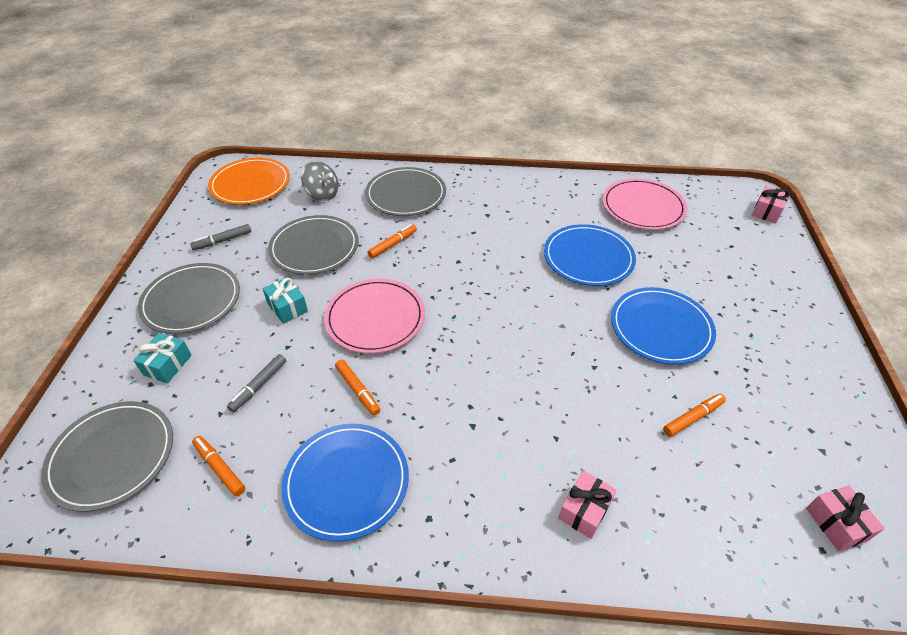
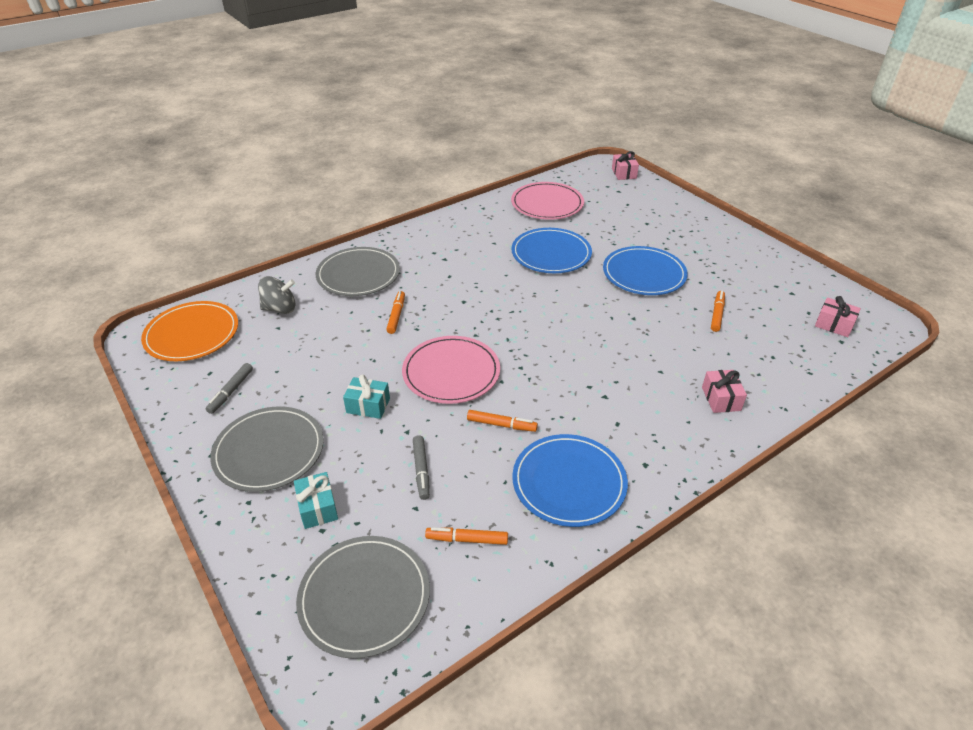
camera: 40 degrees left, 5 degrees down
grey plate [268,215,359,275] -> none

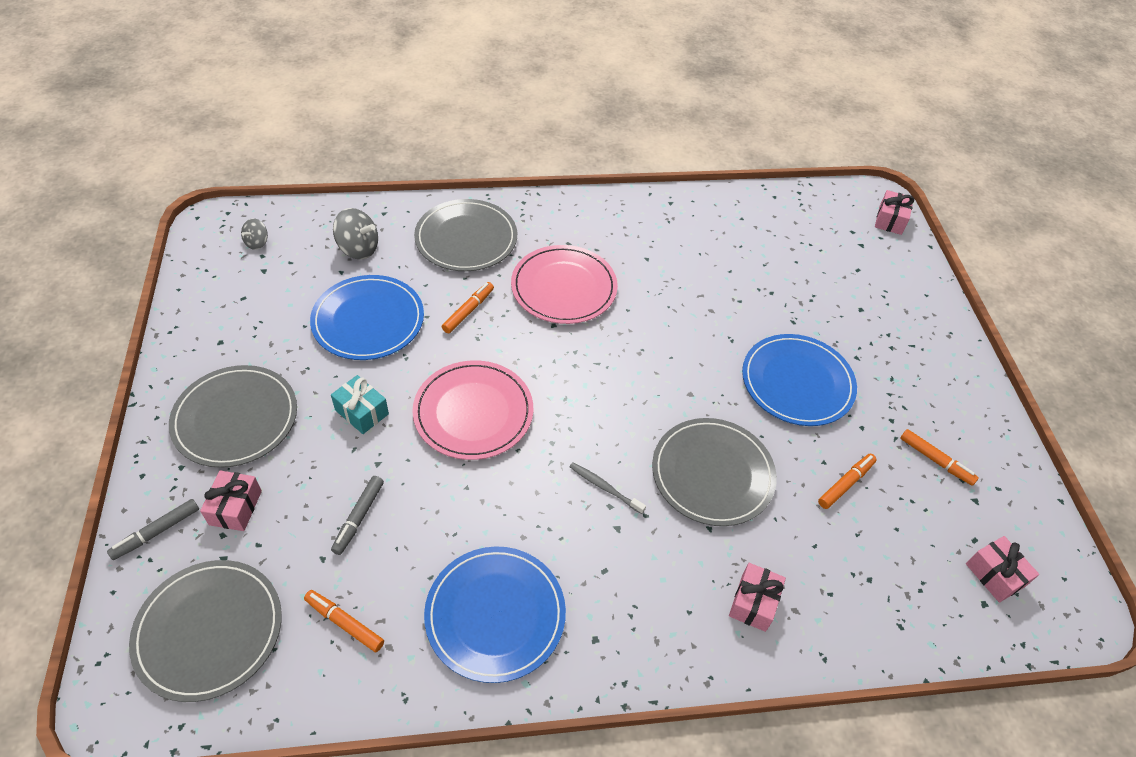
camera: 25 degrees right, 10 degrees up
orange plate [141,301,238,361] -> grey spinning top [241,218,268,250]
grey marker [206,363,253,414] -> grey marker moved to [107,499,199,560]
turquoise gift [294,472,338,529] -> pink gift [200,470,262,531]
orange marker [467,410,538,432] -> orange marker moved to [900,429,979,486]
pink plate [511,182,584,220] -> pink plate moved to [511,245,618,324]
blue plate [511,228,592,273] -> blue plate moved to [310,275,424,360]
none -> grey toothbrush [569,462,646,514]
none -> grey plate [652,418,777,526]

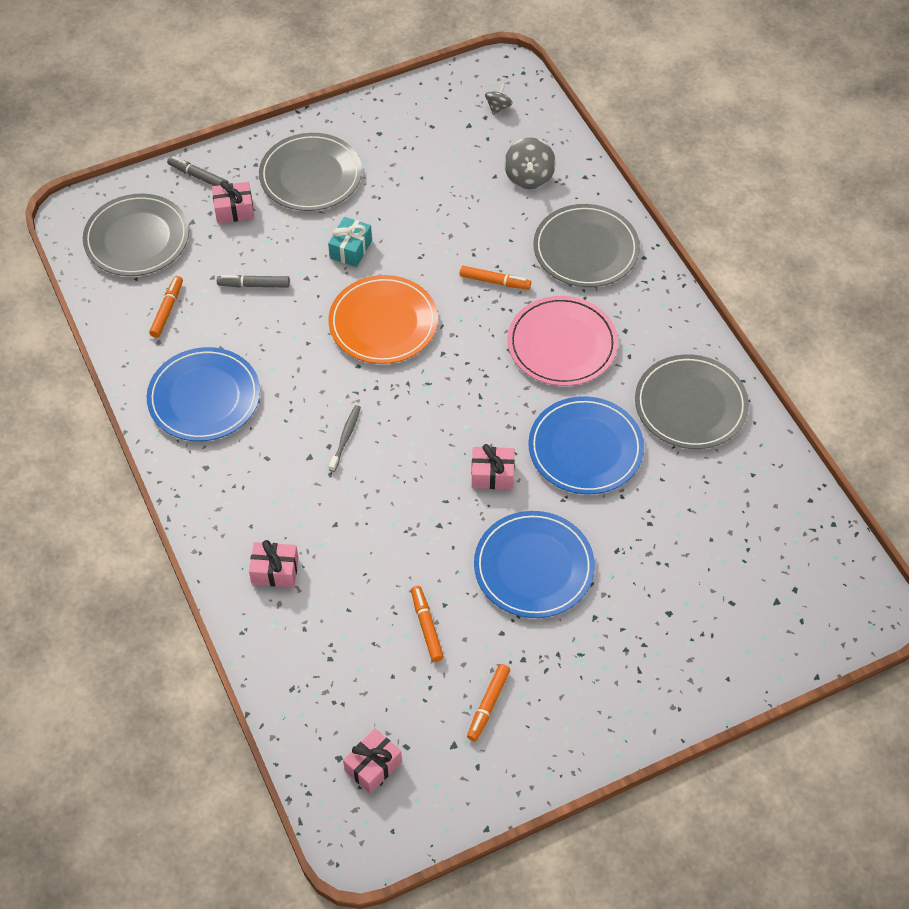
camera: 75 degrees right, 5 degrees up
grey spinning top [241,218,268,250] -> grey spinning top turned 105 degrees clockwise [485,83,513,115]
blue plate [310,275,424,360] -> blue plate moved to [528,396,644,494]
pink plate [412,360,533,460] -> orange plate [328,275,438,364]
grey plate [652,418,777,526] -> grey plate moved to [635,354,749,449]
orange marker [818,454,877,509] -> orange marker turned 135 degrees counterclockwise [411,586,444,662]
pink gift [875,190,914,235] -> pink gift moved to [472,444,515,489]

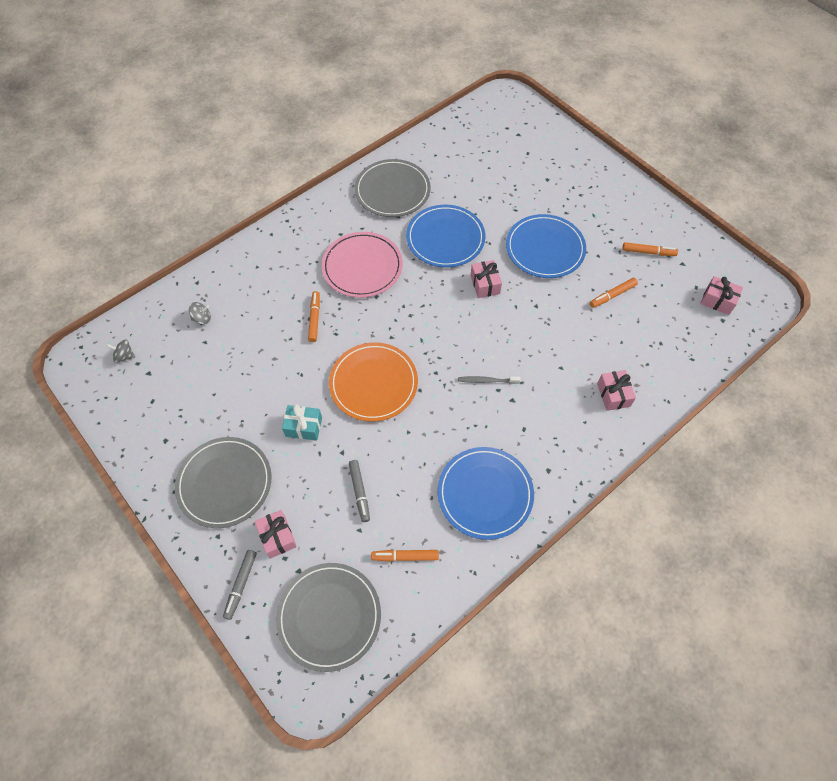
camera: 105 degrees left, 5 degrees up
grey spinning top [504,137,556,189] -> grey spinning top [189,302,211,324], size x0.59
grey plate [533,204,640,287] -> none

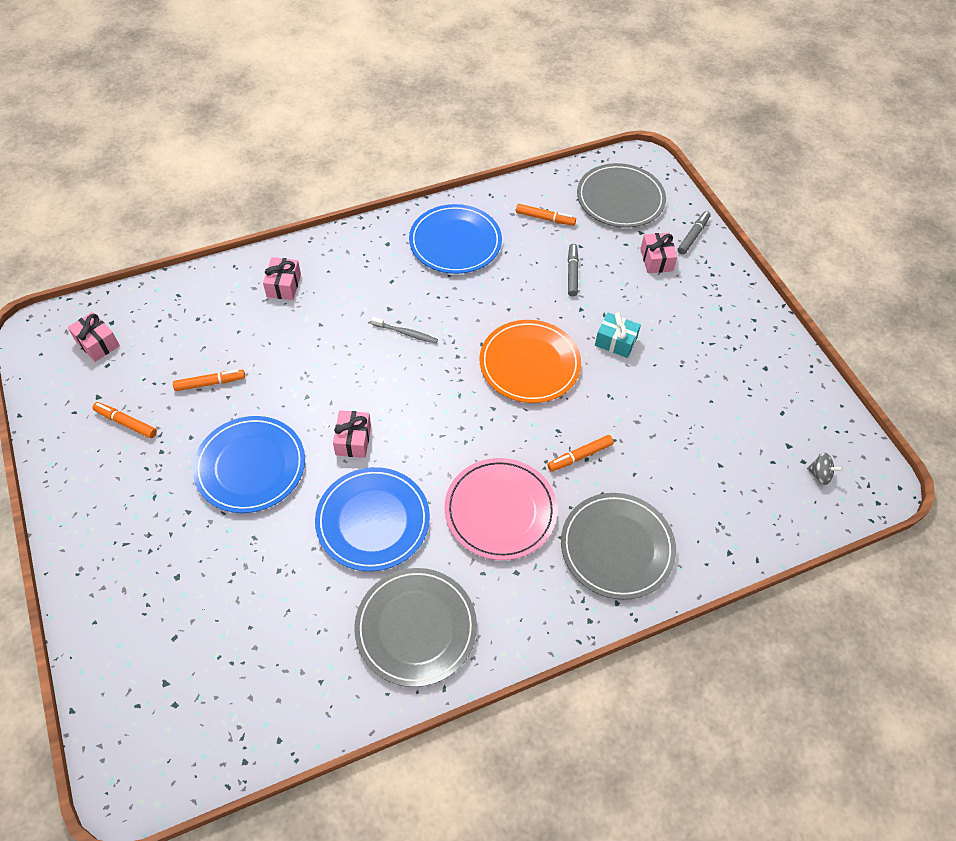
camera: 165 degrees left, 5 degrees down
grey plate [175,437,272,528] -> grey plate moved to [561,493,676,600]
grey spinning top [189,302,211,324] -> none
orange marker [308,291,320,342] -> orange marker turned 45 degrees clockwise [547,435,614,472]

